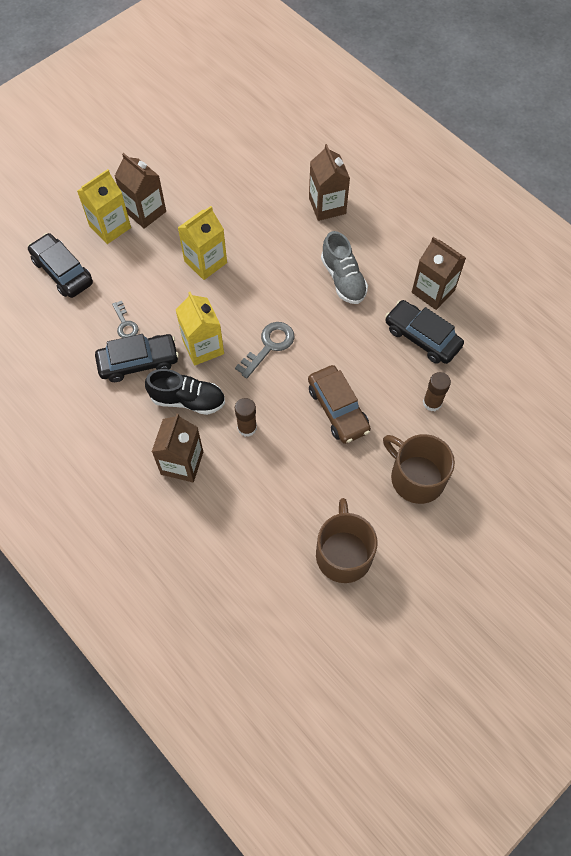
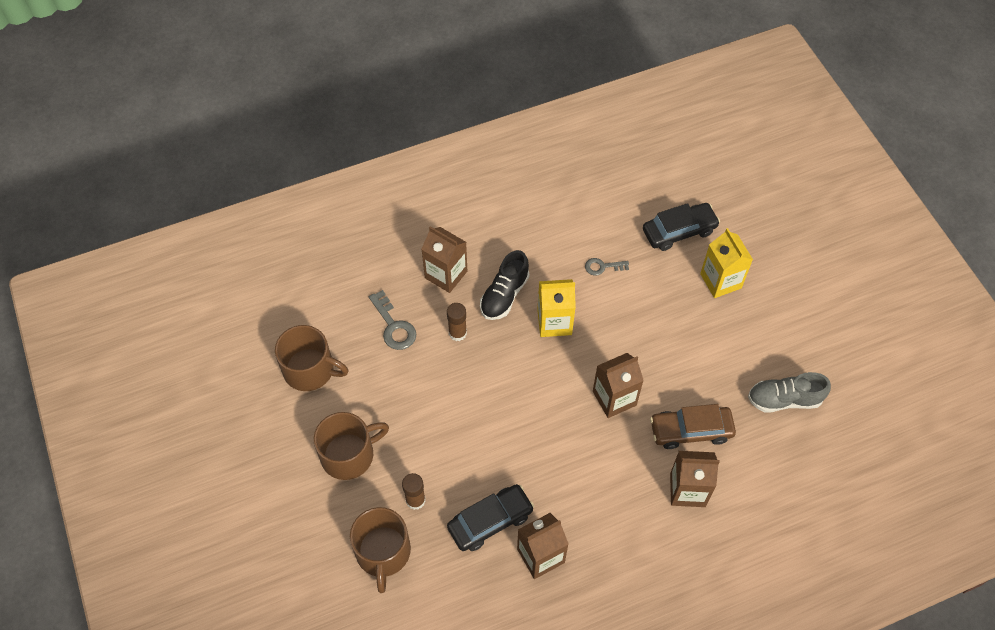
camera: 110 degrees right, 5 degrees down
black car [95,334,179,382] -> none
brown carton [115,153,166,229] -> brown carton moved to [593,353,644,418]
yellow carton [178,206,227,280] -> none
grey key [235,322,295,379] -> grey key moved to [369,290,416,350]
brown car [308,365,371,444] -> brown car moved to [650,404,736,449]
grey shoe [321,231,368,304] -> grey shoe moved to [748,372,831,412]
none -> brown mug [350,507,411,593]

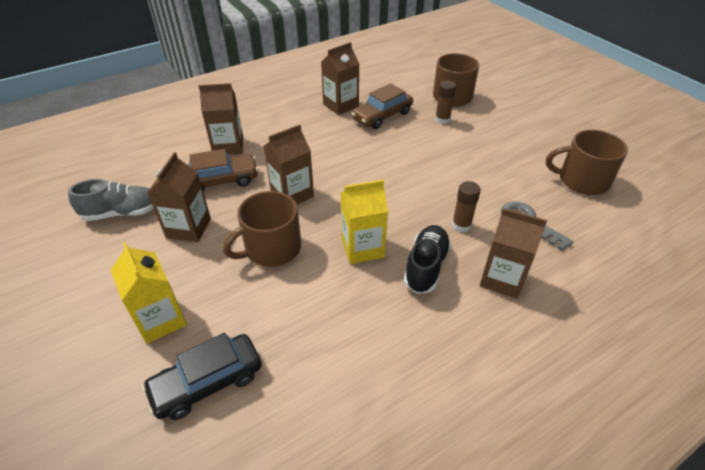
camera: 170 degrees right, 15 degrees down
brown mug [314,412,389,480] -> brown mug moved to [223,191,301,267]
black car [447,484,534,551] -> brown car [351,83,413,129]
grey key [585,258,629,276] -> none
none -> brown carton [147,152,211,242]

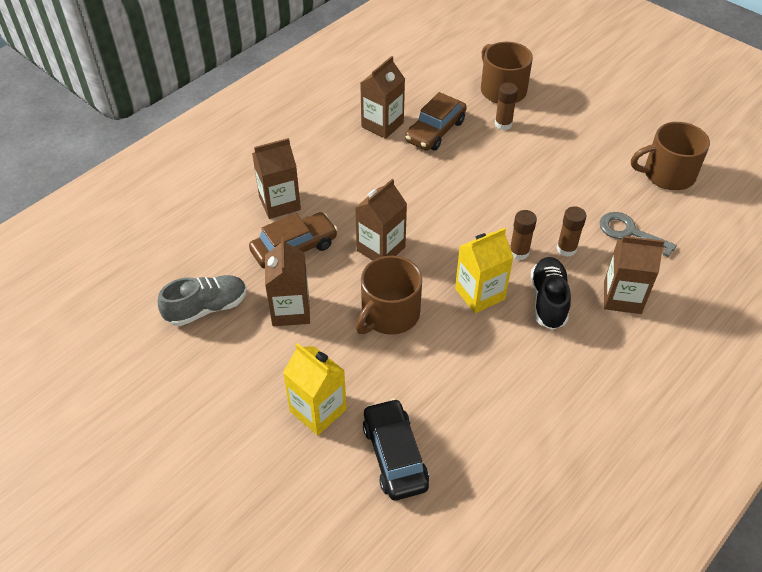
camera: 15 degrees left, 5 degrees up
black car [142,333,262,420] -> black car turned 120 degrees clockwise [363,398,429,500]
none -> brown glue stick [510,210,537,260]

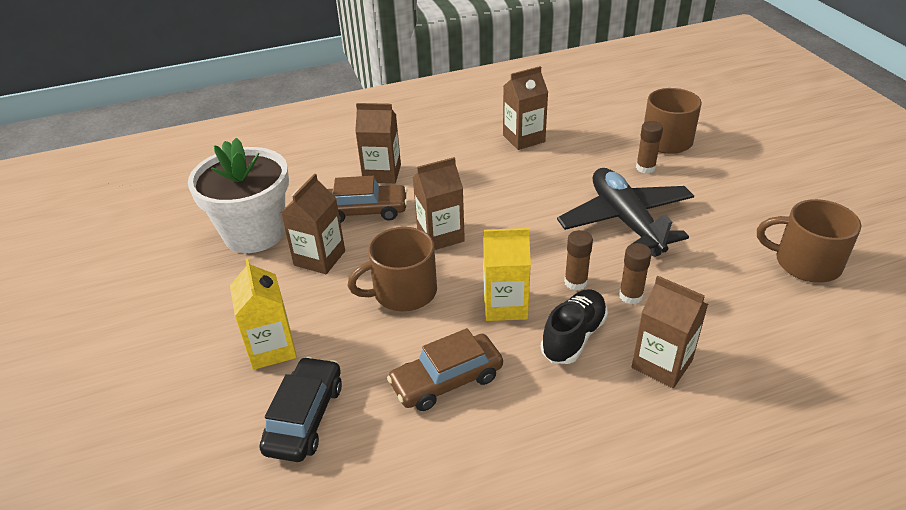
camera: 30 degrees right, 10 degrees down
grey shoe [158,275,247,326] -> white flower pot [188,138,289,253]
brown car [405,92,467,151] -> brown car moved to [387,328,503,411]
grey key [600,212,677,257] -> none
none -> black plane [557,168,694,257]

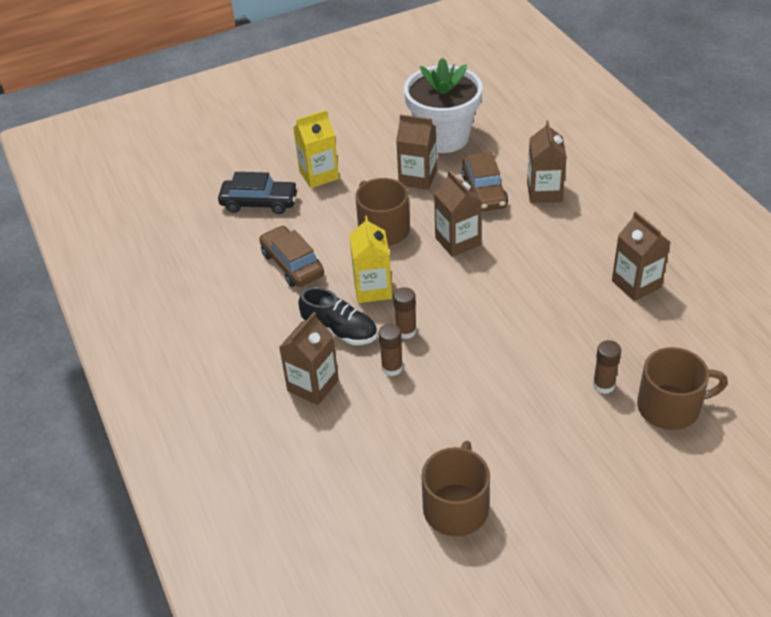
camera: 85 degrees right, 5 degrees up
black plane [557,168,694,257] -> none

